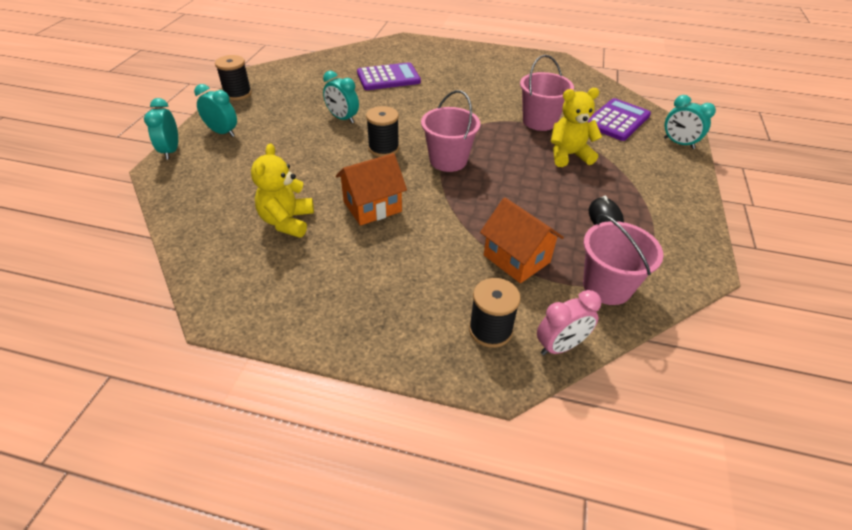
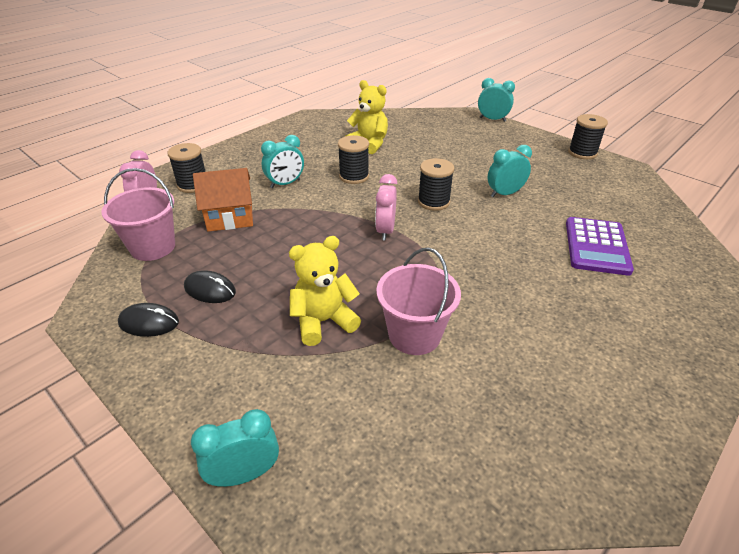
camera: 120 degrees right, 5 degrees down
turquoise clock [194,84,237,137] -> turquoise clock moved to [261,135,304,188]
orange house [336,153,407,226] -> black spool [338,135,369,184]
pink bucket [421,90,480,172] -> pink clock [375,174,397,241]
yellow teddy bear [551,88,602,167] -> yellow teddy bear turned 135 degrees counterclockwise [289,236,361,346]
purple calculator [587,98,651,141] -> none
none -> black mouse [118,303,179,337]

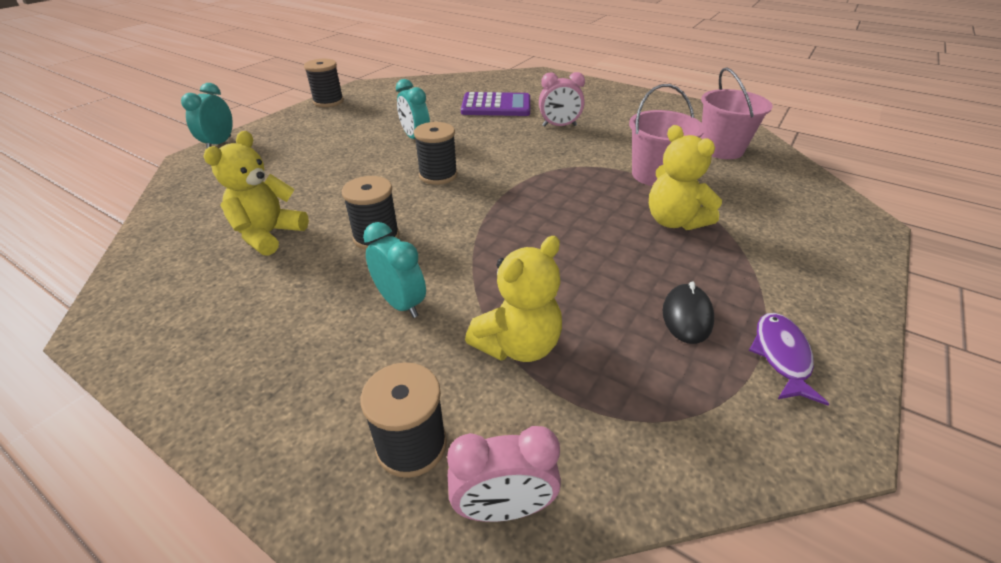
camera: 100 degrees left, 0 degrees up
pink bucket [101,168,175,261] -> pink bucket moved to [701,68,773,159]
black mouse [118,303,179,337] -> purple fish [749,313,829,406]
turquoise clock [191,409,279,487] -> none
orange house [193,168,253,232] -> yellow teddy bear [465,236,562,362]
pink clock [375,174,397,241] -> pink clock moved to [539,72,585,127]

